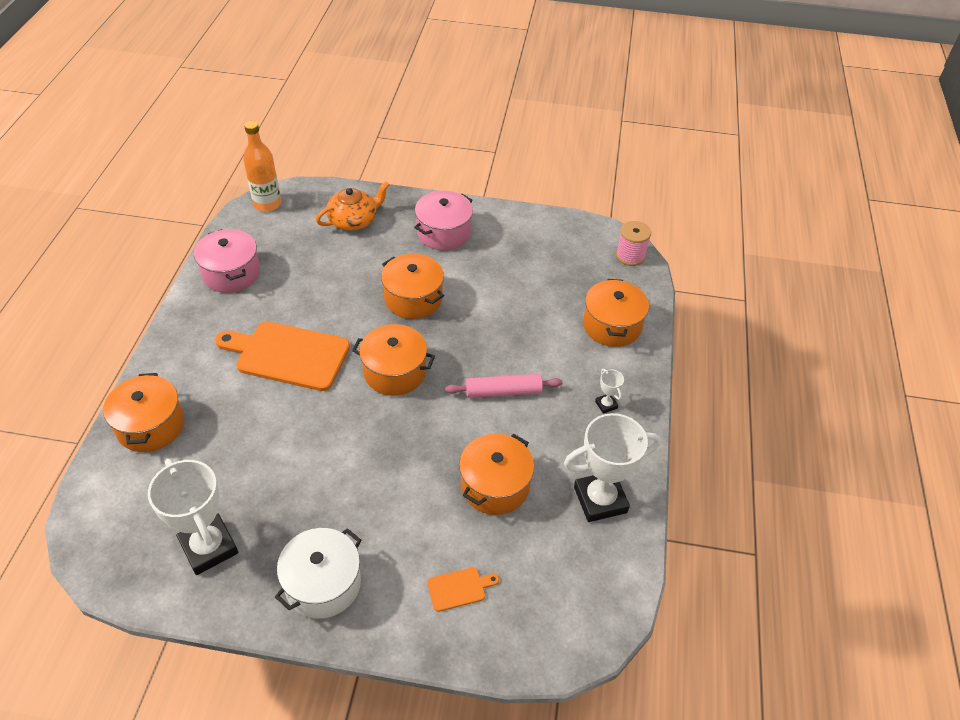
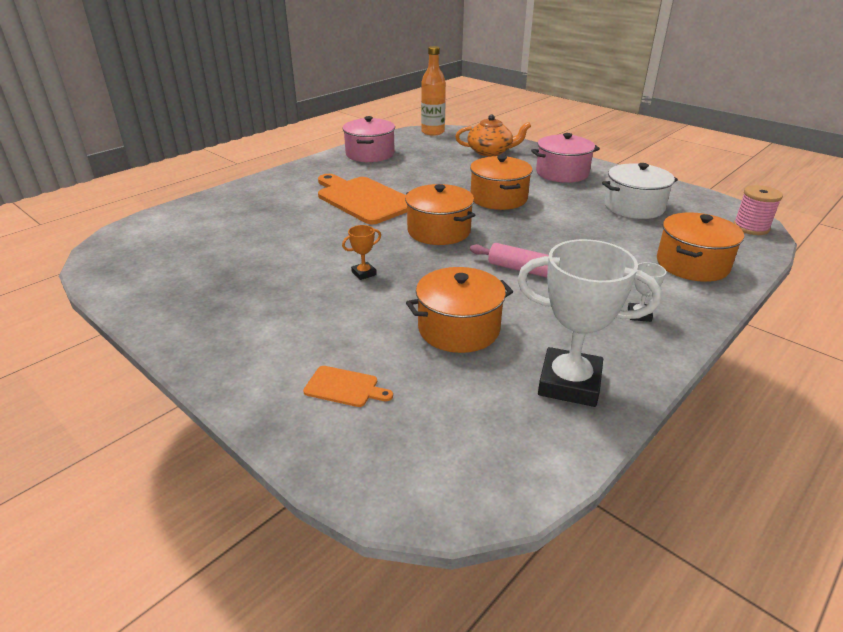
camera: 35 degrees right, 15 degrees down
orange pot [103,373,184,452] -> none
white trophy [148,459,238,575] -> none
white pot [275,528,362,619] -> white pot moved to [602,163,678,219]
none -> orange trophy [342,225,381,280]

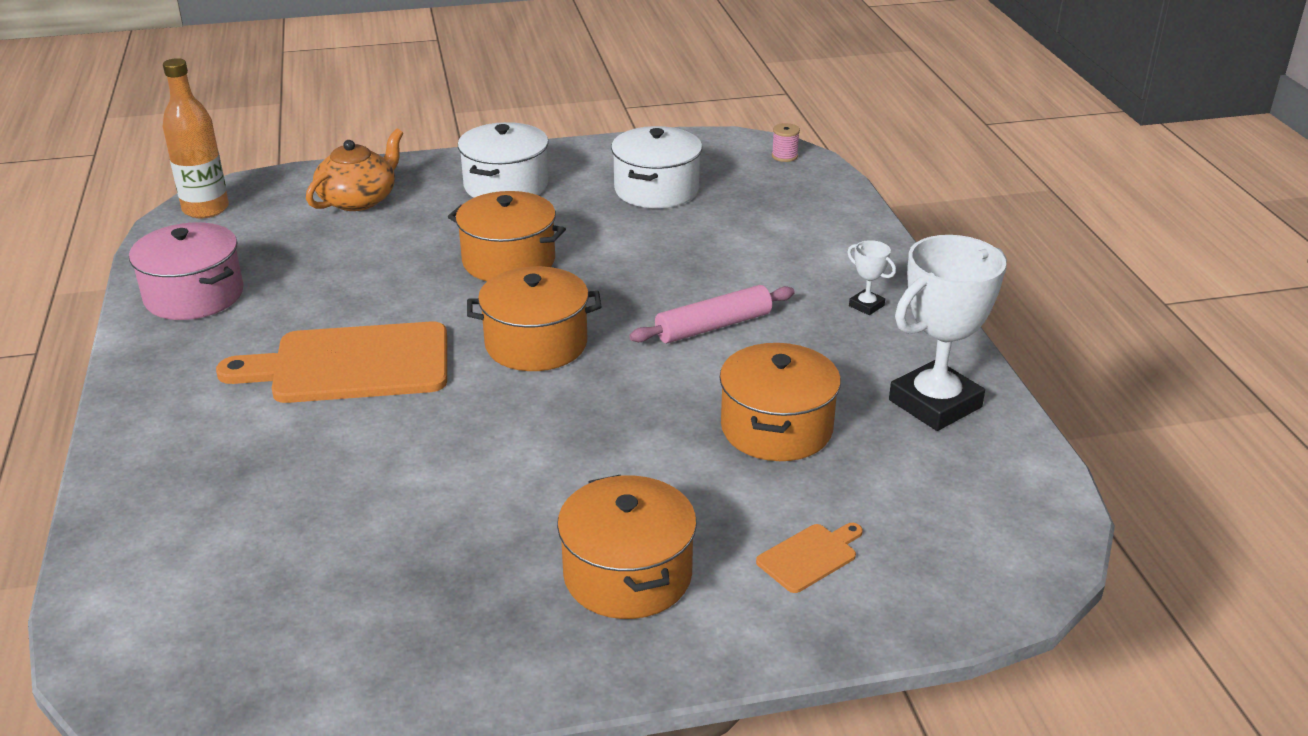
camera: 55 degrees left, 0 degrees up
orange trophy [342,225,381,280] -> none
pink pot [531,133,600,183] -> white pot [458,122,549,198]
orange pot [657,212,744,282] -> orange pot moved to [557,475,697,619]
pink spool [734,185,783,235] -> pink spool [772,123,800,162], size x0.60

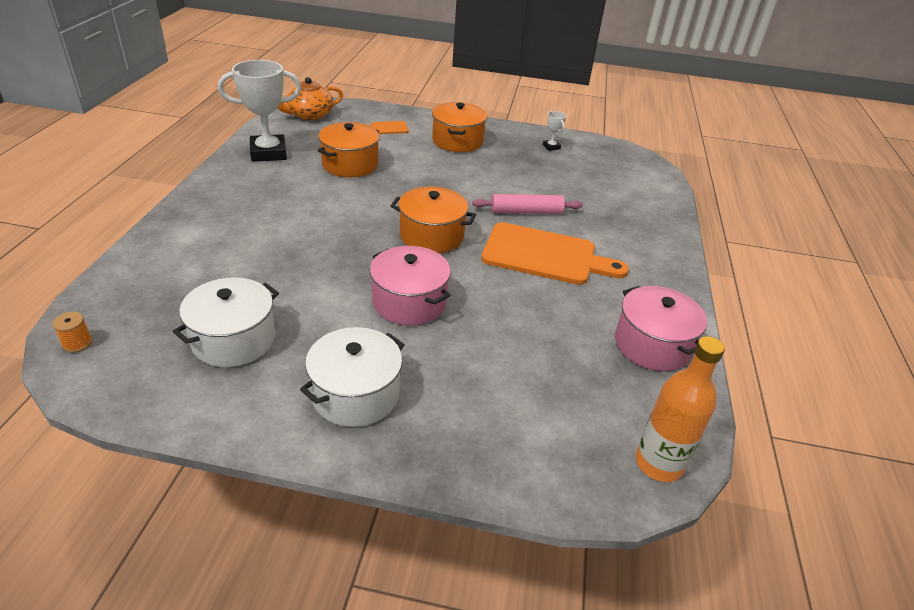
camera: 160 degrees left, 5 degrees up
orange teapot [306,129,403,211] -> orange teapot moved to [277,77,343,120]
orange pot [448,191,566,281] -> pink pot [370,246,451,326]
pink rolling pin [629,285,795,343] -> pink rolling pin moved to [472,194,583,214]
pink spool [772,123,800,162] -> orange spool [52,312,92,353]
white trophy [847,240,896,315] -> white trophy moved to [543,111,566,151]

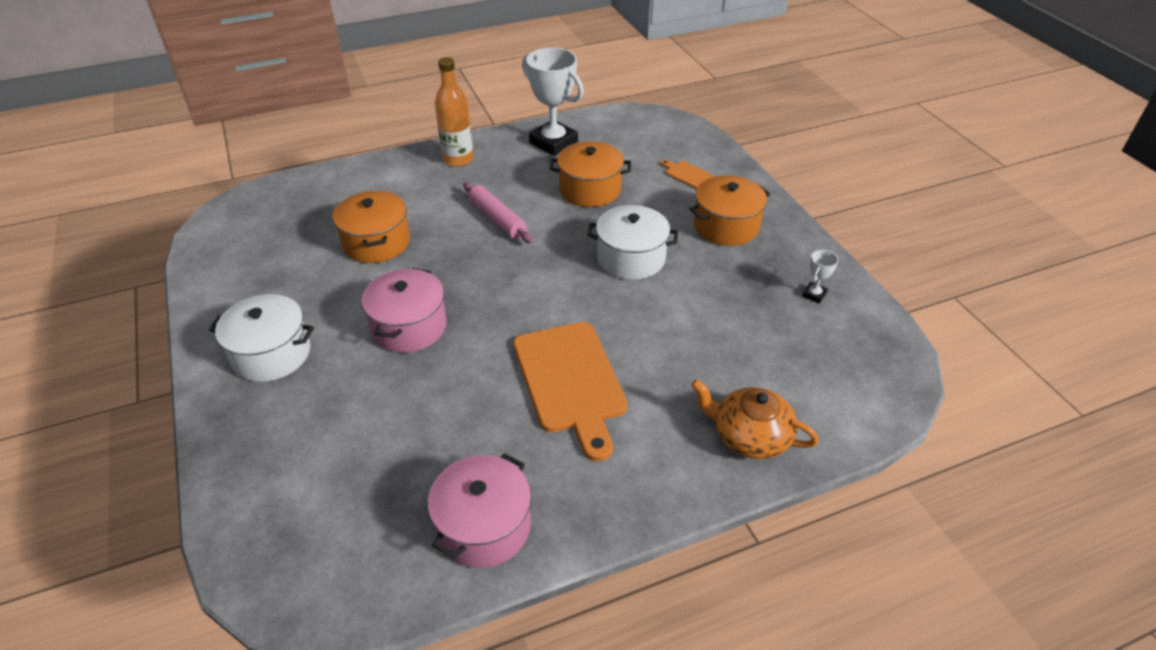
camera: 60 degrees right, 5 degrees up
orange spool [52,312,92,353] -> none
white pot [173,277,279,367] -> white pot moved to [587,205,678,280]
orange teapot [277,77,343,120] -> orange teapot moved to [691,379,819,459]
orange pot [391,187,476,253] -> orange pot moved to [333,191,410,263]
pink rolling pin [472,194,583,214] -> pink rolling pin moved to [463,182,534,243]
orange bottle [636,336,725,482] -> orange bottle moved to [435,57,474,167]

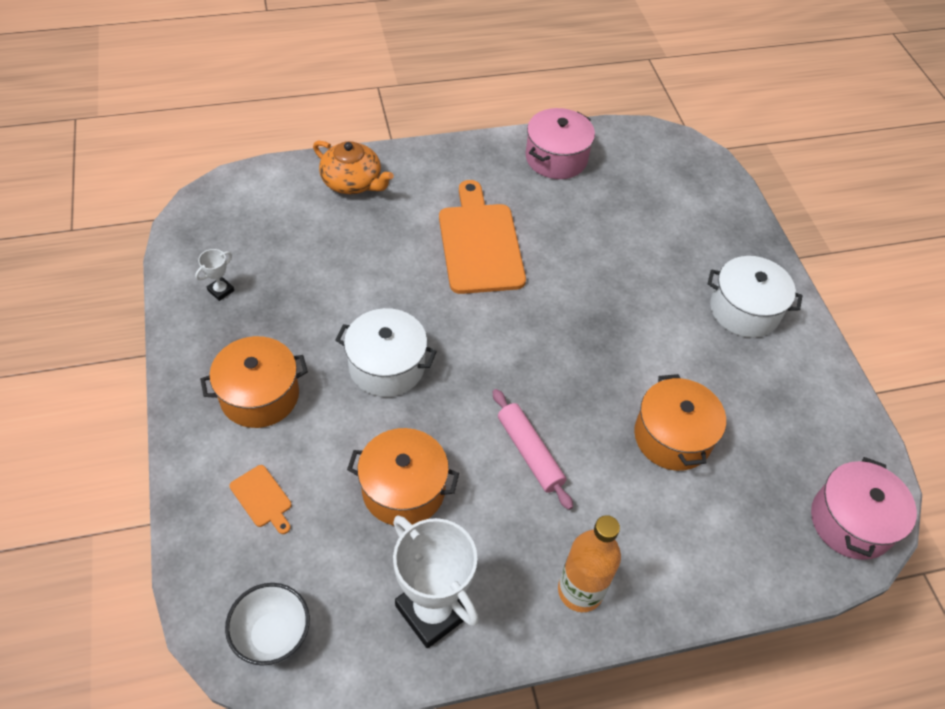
camera: 175 degrees left, 10 degrees up
pink pot [361,268,447,353] -> pink pot moved to [811,457,917,560]
none -> white bowl [225,583,310,665]

